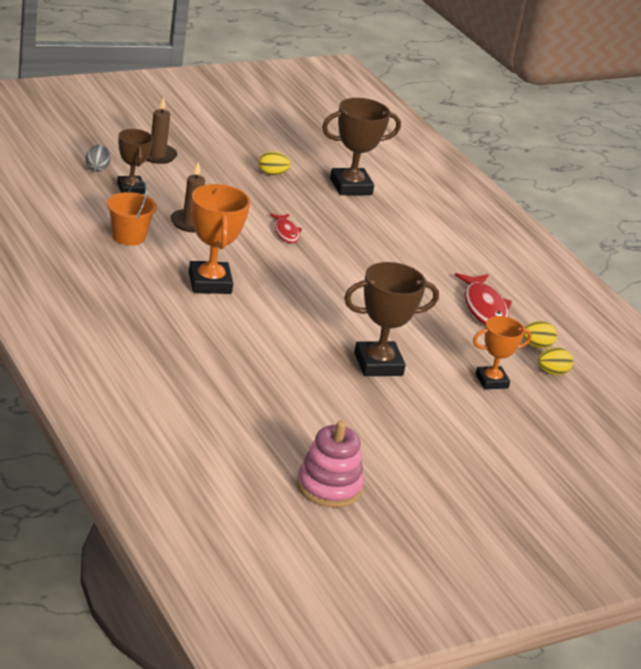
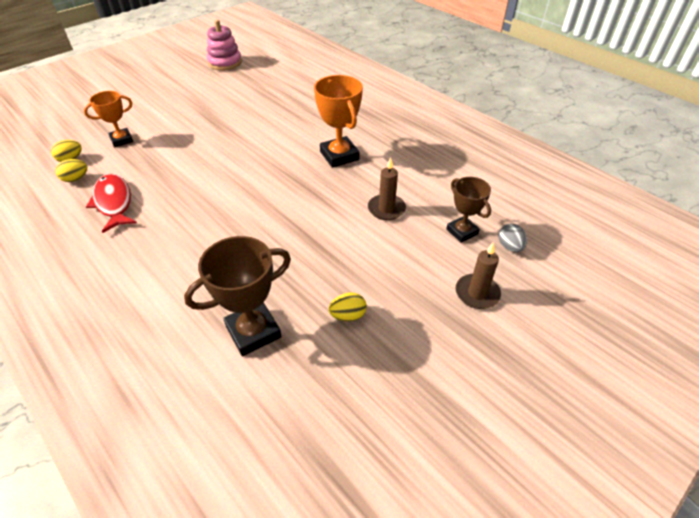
camera: 170 degrees right, 15 degrees up
orange bucket [107,180,157,245] -> none
red fish [270,214,302,243] -> none
brown trophy [344,262,439,376] -> none

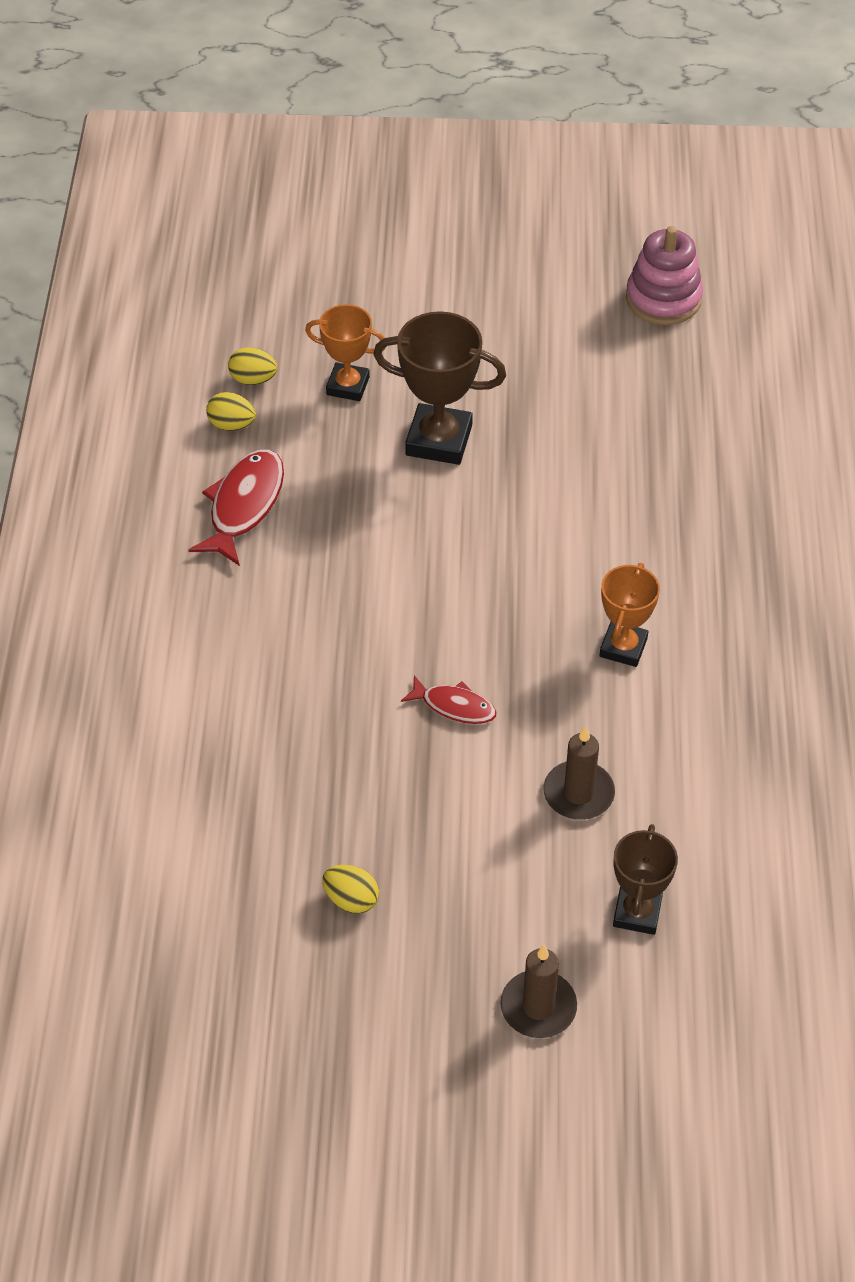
camera: 45 degrees right, 5 degrees up
brown trophy [184,236,291,356] -> brown trophy moved to [373,311,506,465]
orange trophy [314,75,363,168] -> orange trophy [600,563,660,667], size x0.65
grey egg [499,223,527,252] -> none
none -> red fish [401,675,496,724]

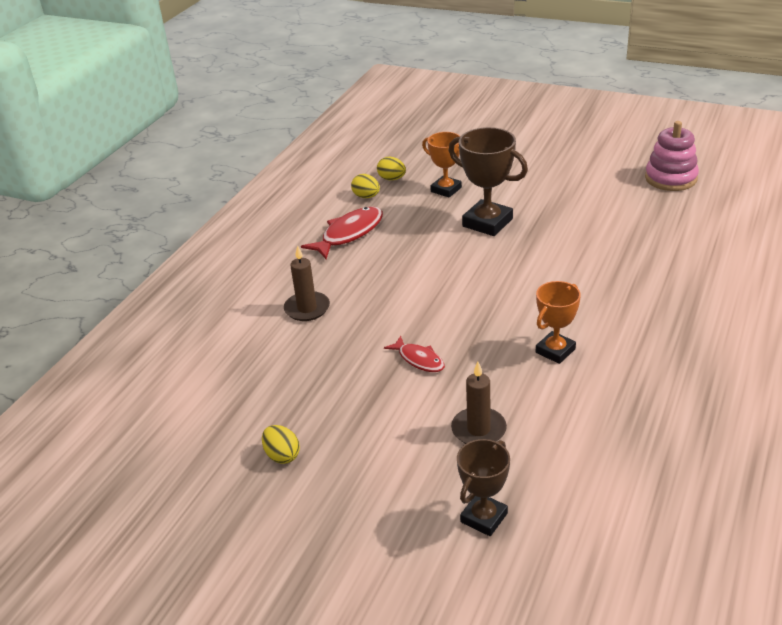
camera: 25 degrees right, 15 degrees down
brown candle [501,945,577,1038] -> brown candle moved to [284,245,330,321]

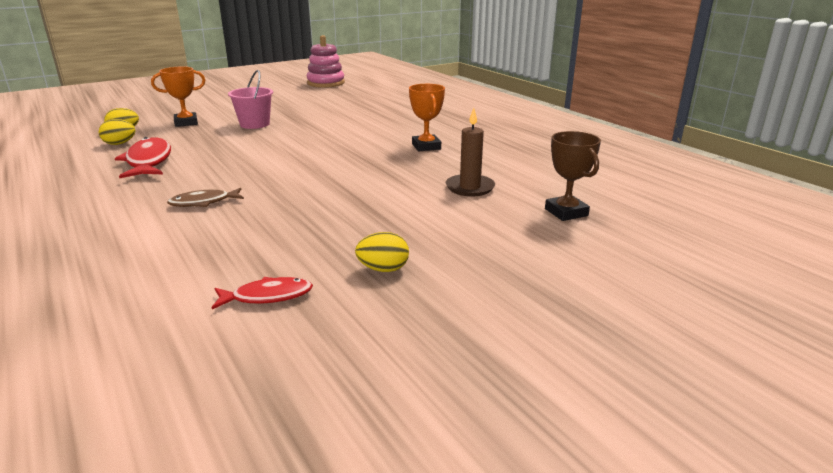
camera: 60 degrees left, 10 degrees down
brown candle [284,245,330,321] -> brown fish [167,188,244,207]
red fish [384,336,445,372] -> red fish moved to [212,277,313,309]
brown trophy [449,127,528,236] -> pink bucket [228,70,273,129]

